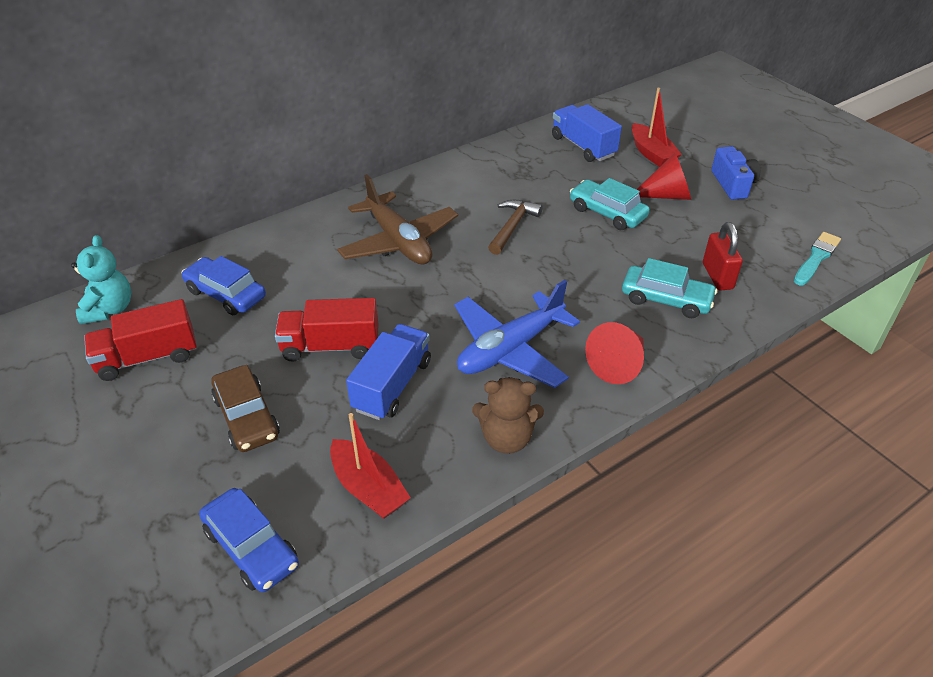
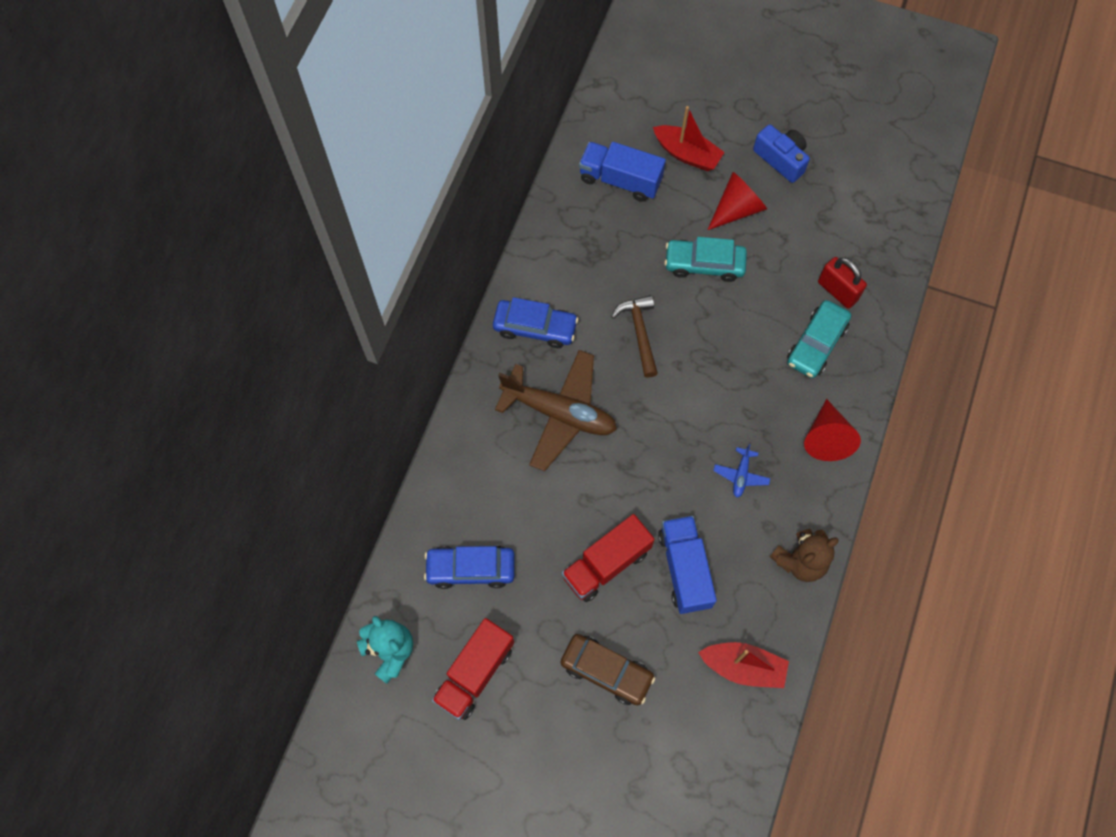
camera: 35 degrees left, 25 degrees up
blue car [199,488,299,592] -> blue car moved to [493,297,578,348]
blue plane [454,280,580,388] -> blue plane [713,444,771,497], size x0.42
turquoise car [622,258,717,318] -> turquoise car turned 135 degrees clockwise [787,300,851,378]
turquoise brush [794,232,841,285] -> none

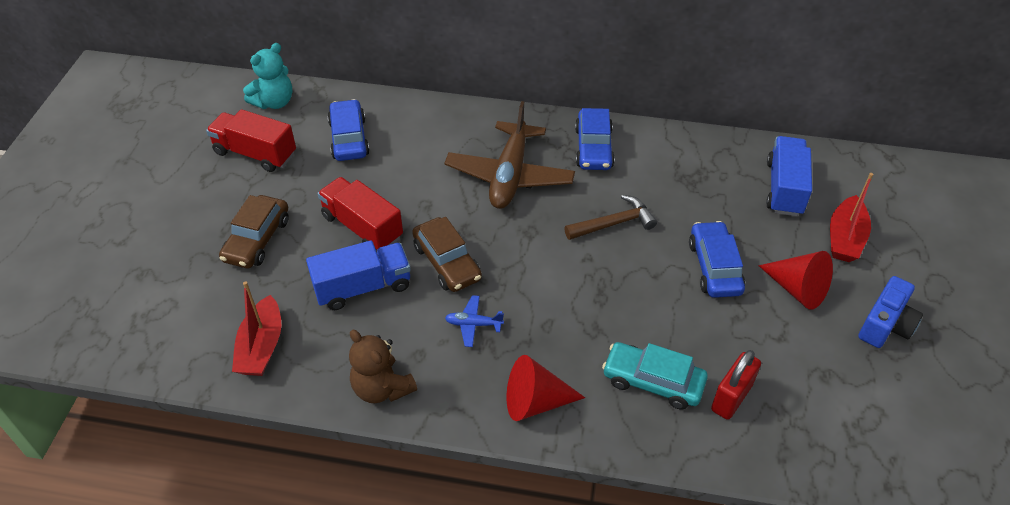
camera: 80 degrees right, 20 degrees down
turquoise car [664,237,747,282] -> blue car [689,221,745,298]
none -> brown car [412,217,482,292]

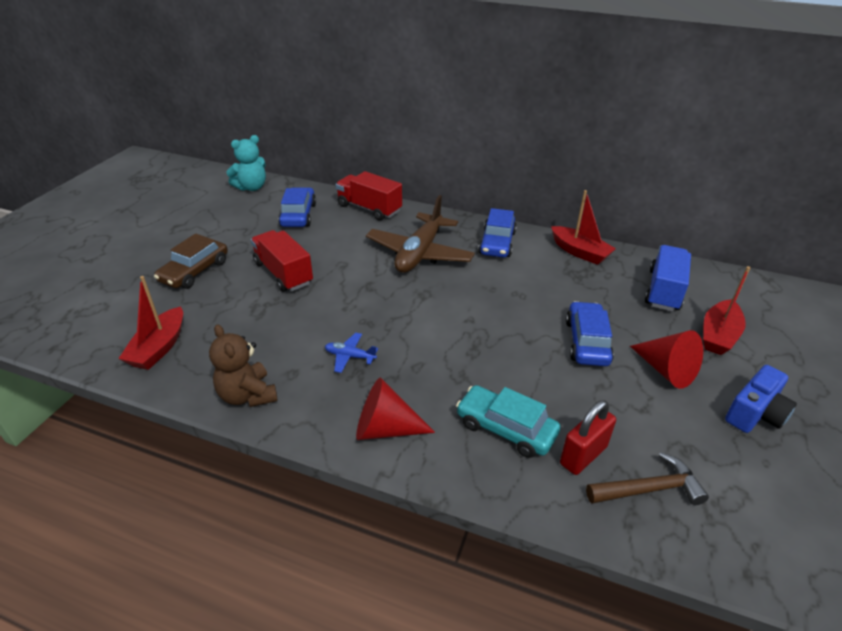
camera: 10 degrees right, 10 degrees down
red truck [206,109,296,172] -> red truck moved to [336,171,402,220]
blue truck [306,240,411,310] -> none
brown car [412,217,482,292] -> none
brown hammer [564,195,657,240] -> brown hammer moved to [586,452,709,505]
none -> red boat [551,190,616,265]

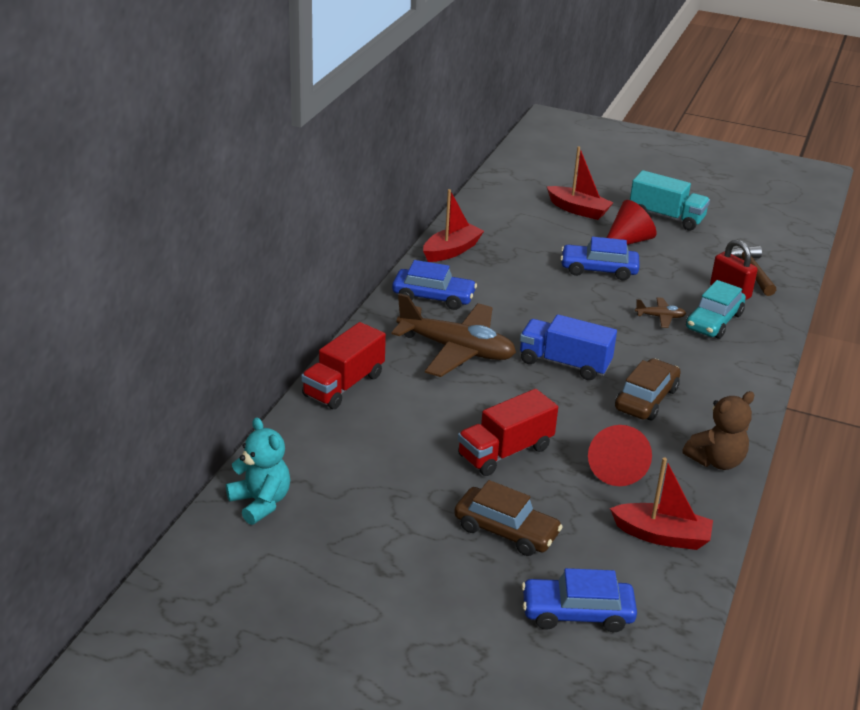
camera: 90 degrees left, 5 degrees down
blue car [278,187,316,227] -> blue car moved to [522,568,637,632]
blue plane [325,333,378,373] -> brown car [615,358,681,420]
red cone [356,378,435,440] -> red cone moved to [588,425,652,486]
blue truck [645,245,691,311] -> blue truck moved to [520,314,617,380]
blue camera [725,365,797,433] -> turquoise truck [630,170,710,231]
none -> brown plane [635,297,686,328]

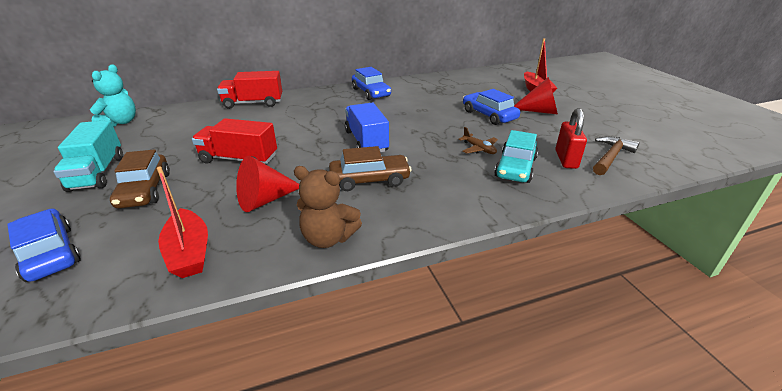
camera: 50 degrees right, 0 degrees up
brown plane [392,293,516,377] -> none
red boat [423,189,484,262] -> none
turquoise truck [630,170,710,231] -> turquoise truck moved to [53,120,123,192]
turquoise car [686,280,746,339] -> turquoise car turned 60 degrees counterclockwise [494,130,538,183]

